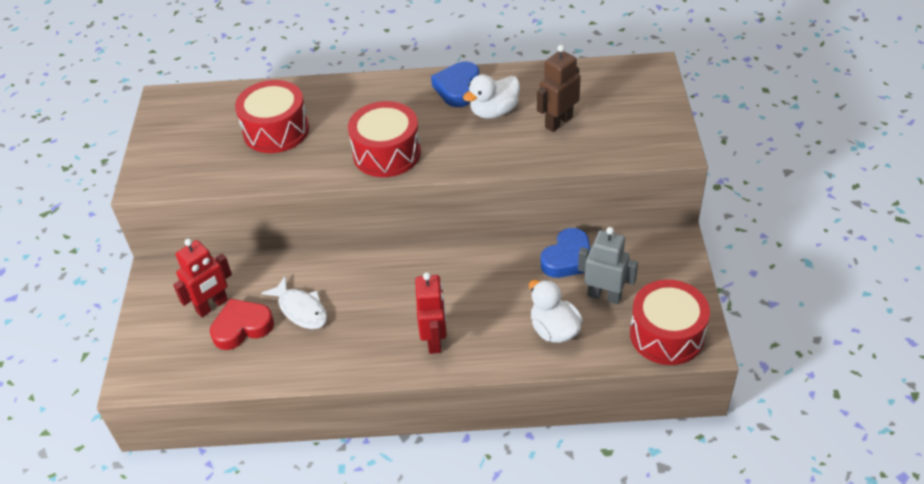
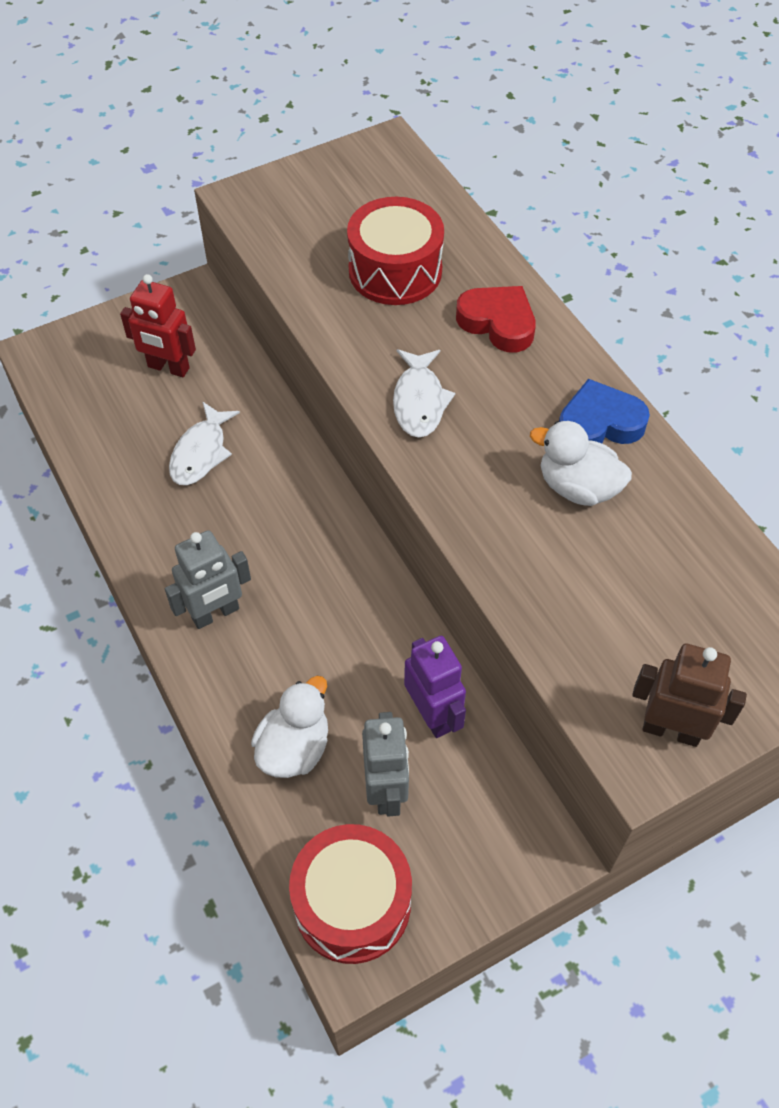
camera: 60 degrees right, 10 degrees up
red heart [210,299,274,350] -> red heart moved to [456,286,536,353]
red drum [348,101,421,177] -> white fish [393,349,455,438]
red robot [415,272,447,354] -> grey robot [165,530,251,629]
brown robot [537,45,581,132] -> brown robot moved to [632,644,747,747]
blue heart [541,228,591,278] -> purple robot [404,636,466,738]

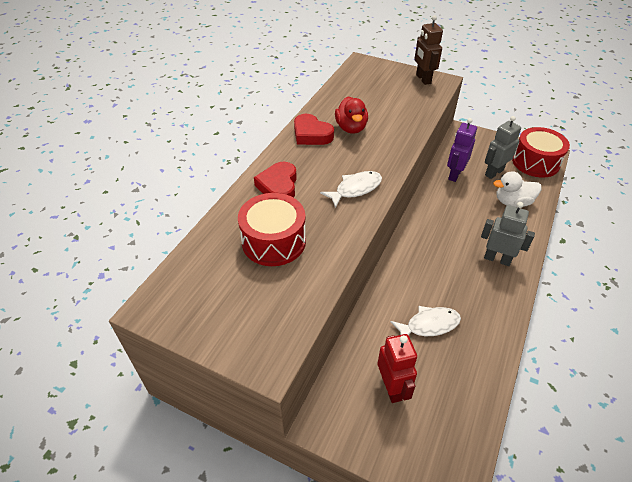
camera: 125 degrees left, 10 degrees down
white duck [530,421,632,506] -> red duck [335,96,368,134]
blue heart [559,379,650,444] -> red heart [294,114,334,145]

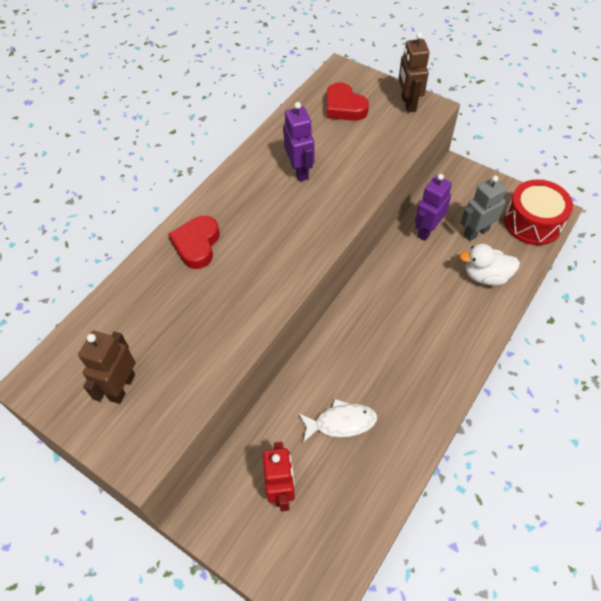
camera: 10 degrees right, 10 degrees up
red drum [238,193,306,266] -> none
red heart [294,114,334,145] -> red heart moved to [327,82,369,121]
white fish [320,171,382,208] -> none
red duck [335,96,368,134] -> purple robot [283,102,314,181]
grey robot [481,202,535,266] -> none
none -> brown robot [78,331,135,404]

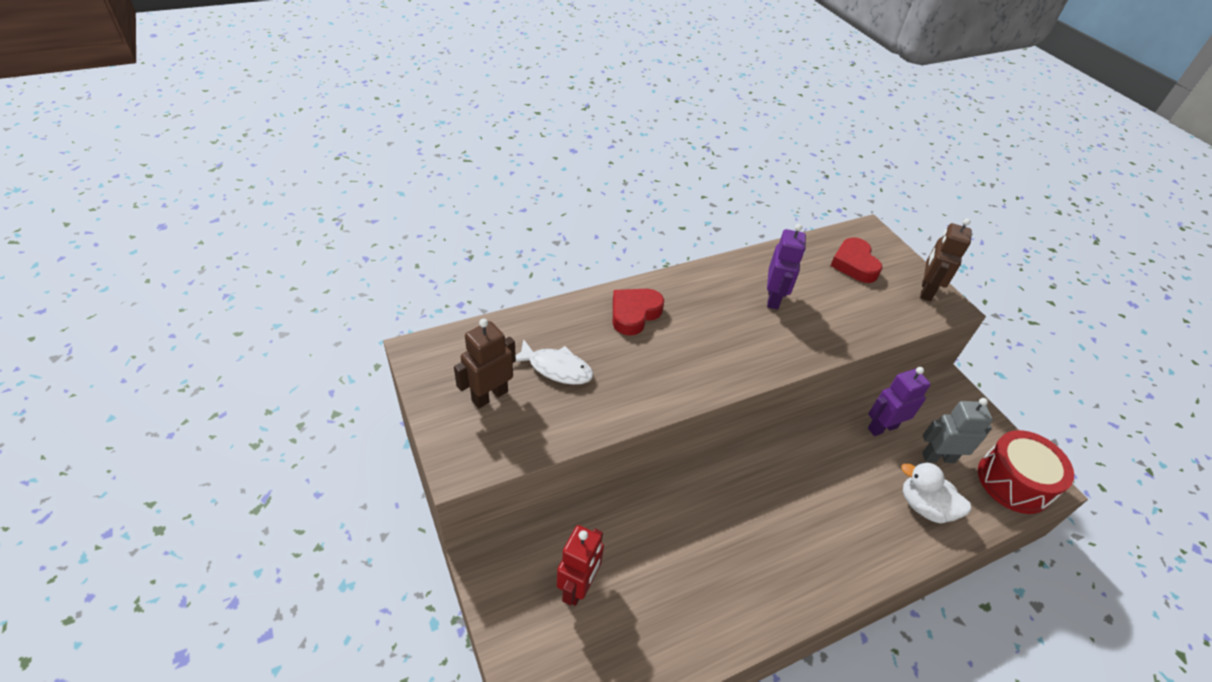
camera: 25 degrees right, 10 degrees down
white fish [299,399,377,442] -> white fish moved to [515,339,593,385]

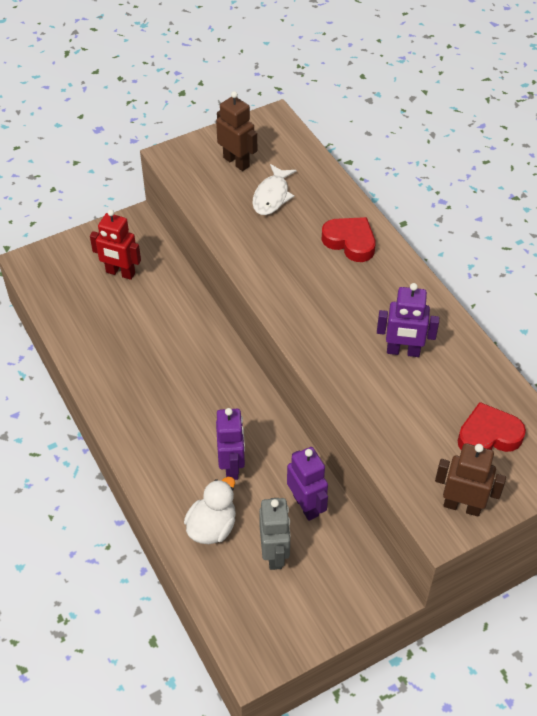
camera: 90 degrees right, 5 degrees up
red drum [978,430,1074,514] -> none
none -> purple robot [216,408,245,480]

